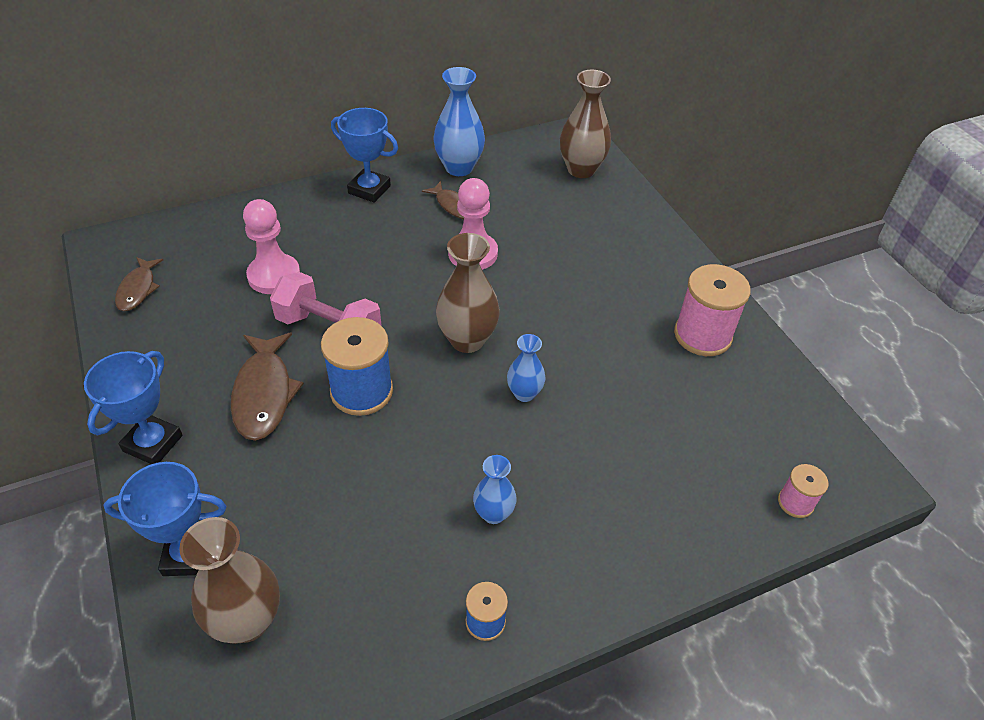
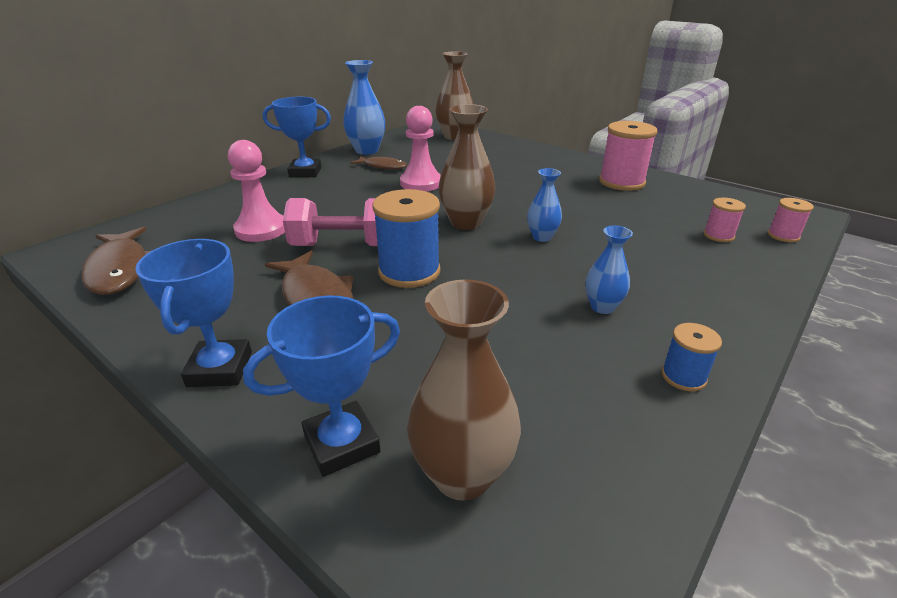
camera: 25 degrees left, 15 degrees down
brown fish [115,257,163,311] -> brown fish [81,227,151,295], size x1.61
none -> pink spool [704,198,746,242]

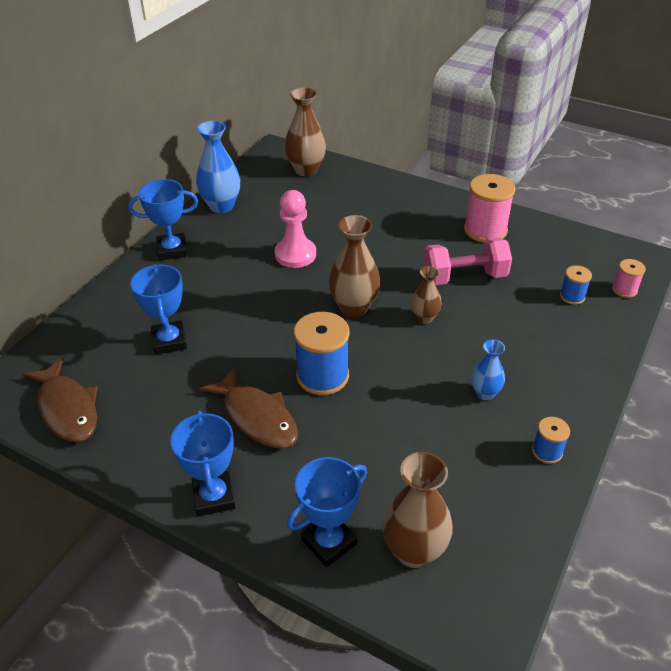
camera: 10 degrees left, 10 degrees up
pink pawn [228,140,285,242] -> blue trophy [130,264,187,355]
pink dumbbell [283,198,378,246] -> pink dumbbell moved to [423,237,512,285]
brown fish [351,156,407,170] -> none
blue vase [527,168,562,242] -> brown vase [411,266,442,324]
pink spool [704,198,746,242] -> blue spool [560,265,592,305]

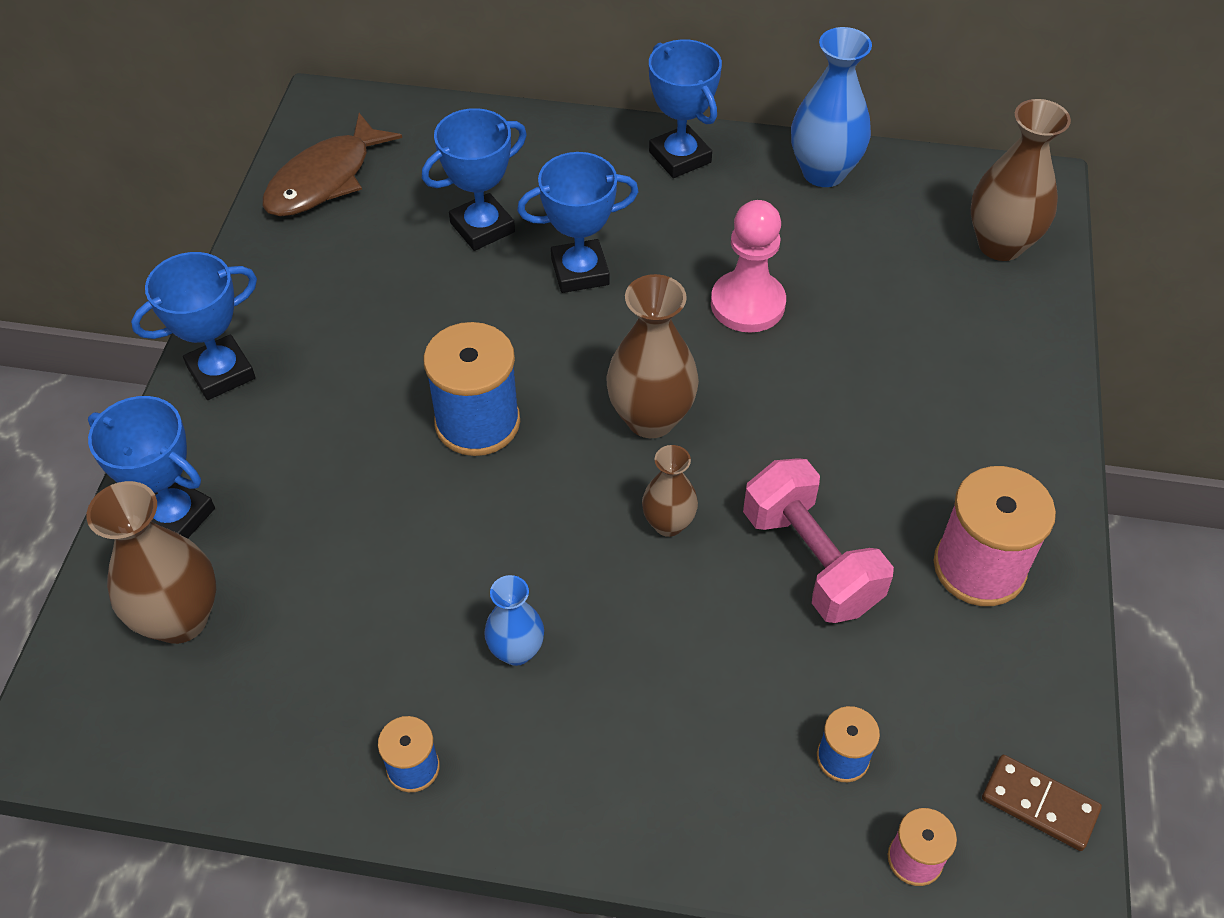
camera: 70 degrees right, 10 degrees up
brown fish [200,367,298,449] -> none
none -> blue trophy [517,152,639,293]
none -> brown domino [982,755,1102,851]

